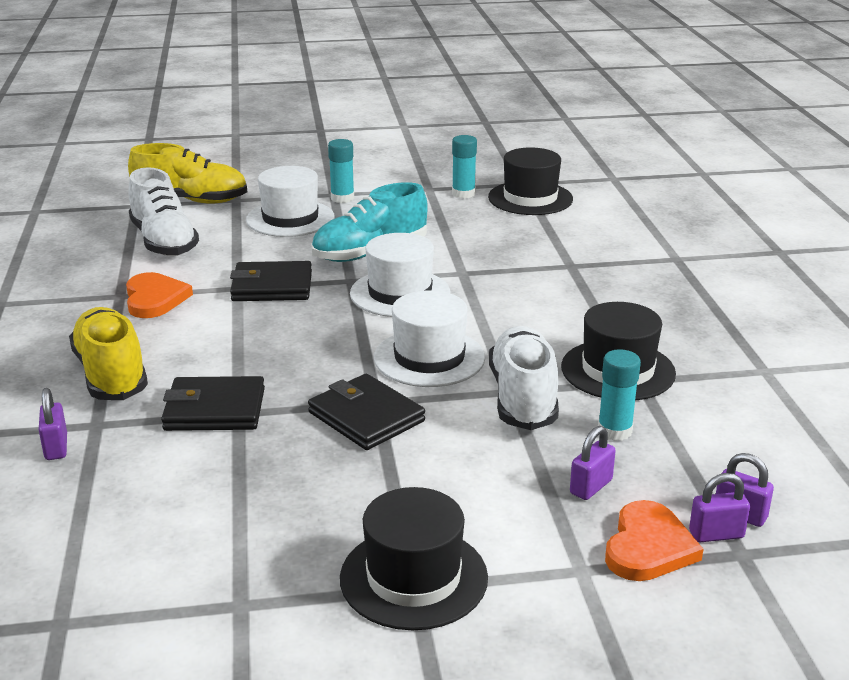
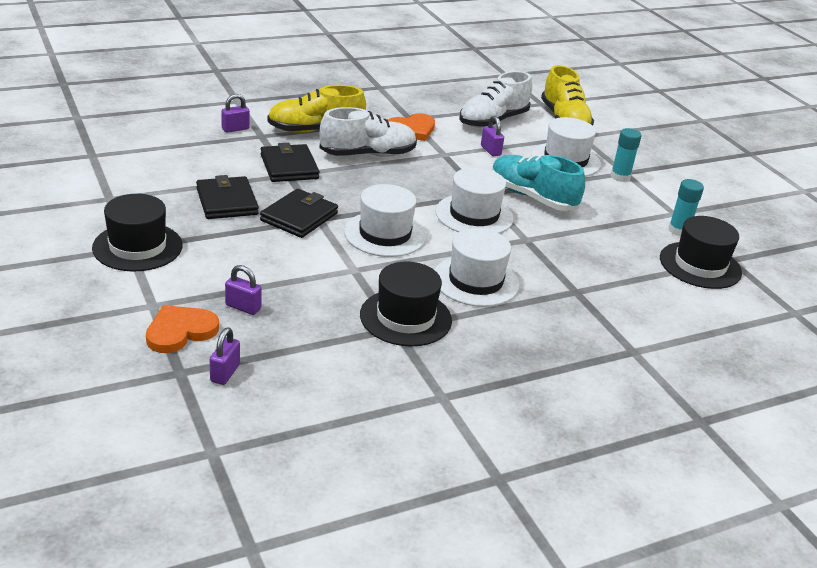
camera: 70 degrees right, 5 degrees up
yellow shoe [69,307,148,400] -> yellow shoe turned 150 degrees counterclockwise [267,85,366,133]
black wallet [230,261,312,301] -> black wallet moved to [196,175,259,219]
white shoe [489,326,559,430] -> white shoe moved to [320,107,417,157]
turquoise glue stick [598,349,641,441] -> none
orange heart [605,500,703,581] -> orange heart turned 135 degrees clockwise [146,305,219,353]
purple padlock [689,473,750,542] -> purple padlock moved to [481,116,504,156]
none -> white hat [435,228,519,307]

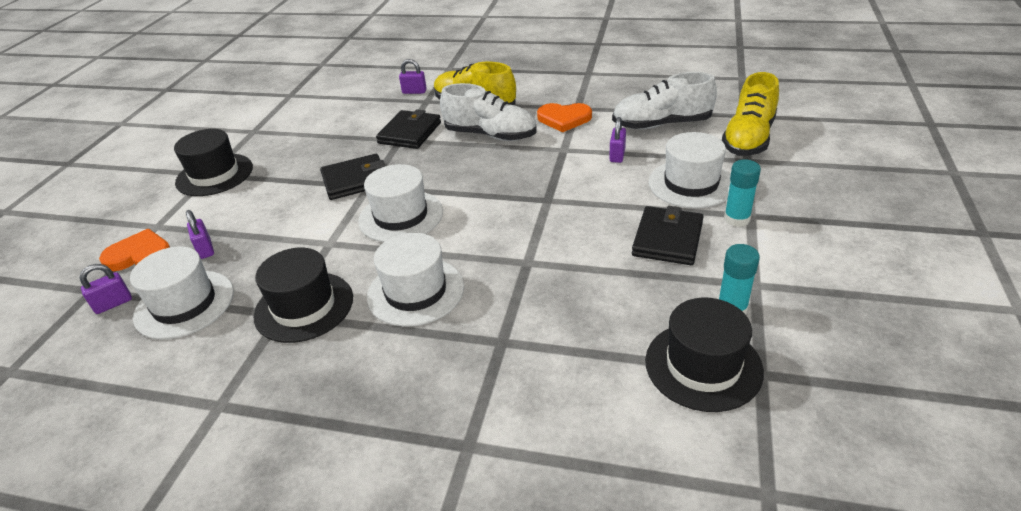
camera: 45 degrees right, 5 degrees up
black wallet [196,175,259,219] -> black wallet moved to [632,206,704,265]
white hat [435,167,514,234] -> white hat moved to [130,246,234,339]
turquoise shoe [492,154,585,211] -> none

